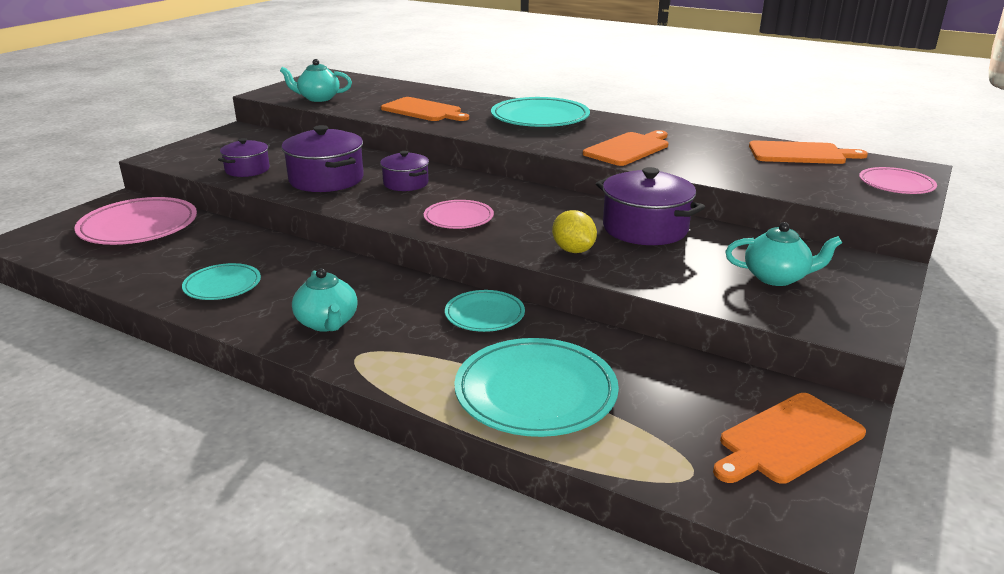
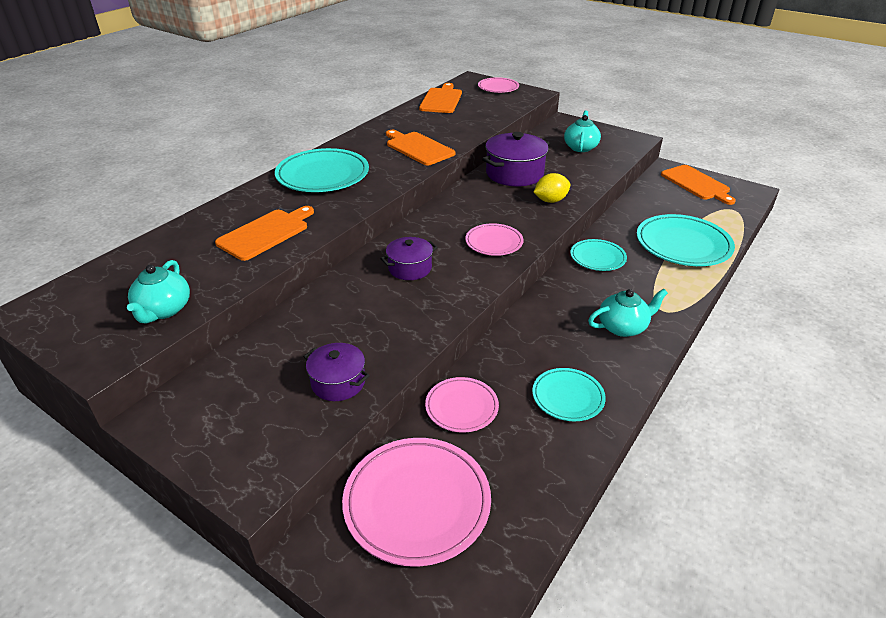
camera: 85 degrees left, 10 degrees up
purple pot [281,125,364,192] -> none
none -> pink plate [425,377,499,432]

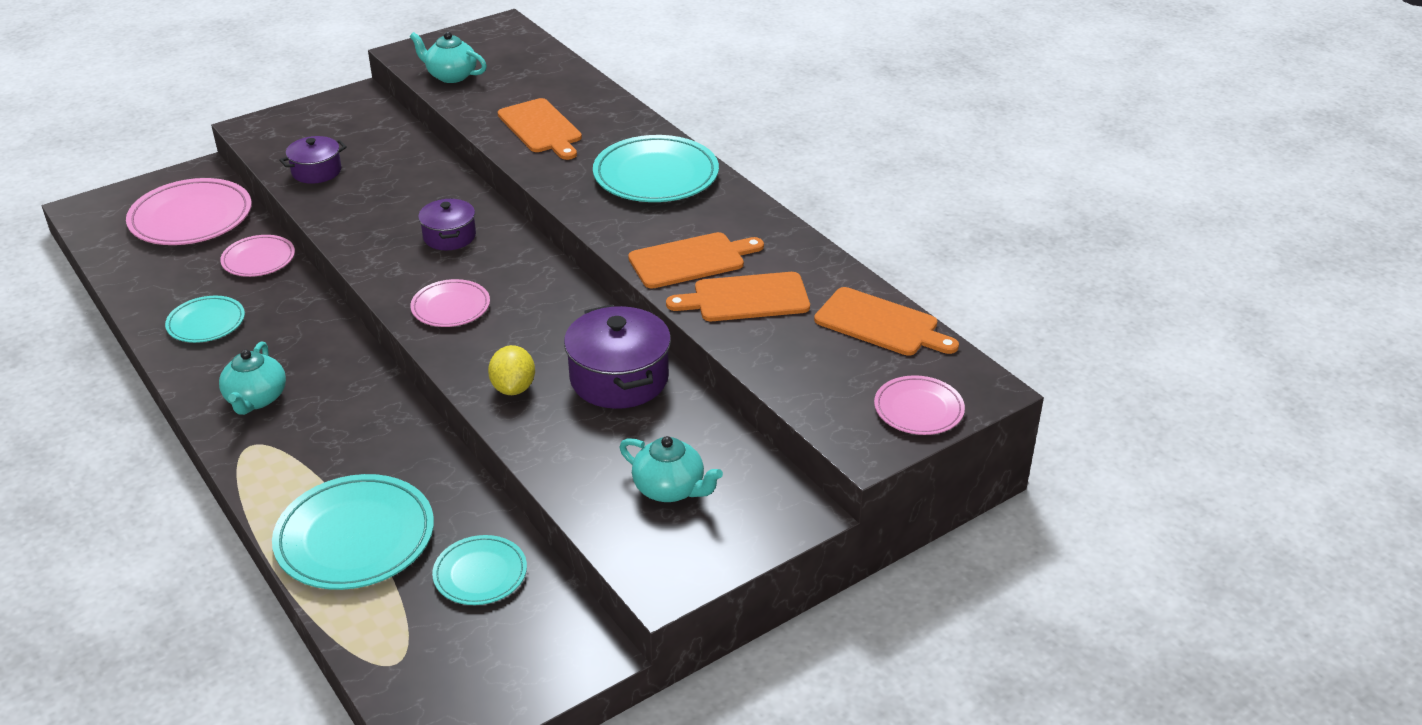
camera: 110 degrees right, 0 degrees up
turquoise plate [570,239,627,271] -> turquoise plate moved to [432,535,527,605]
orange cutting board [661,165,736,205] -> orange cutting board moved to [666,272,810,321]

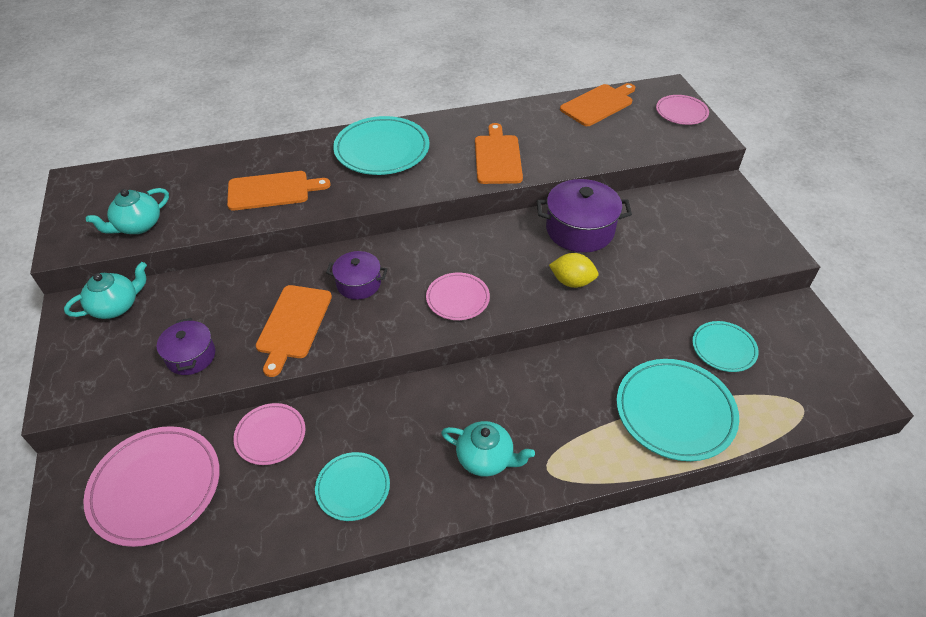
camera: 70 degrees left, 10 degrees up
turquoise teapot [619,436,723,502] -> turquoise teapot moved to [64,262,147,319]
orange cutting board [666,272,810,321] -> orange cutting board moved to [256,285,332,377]

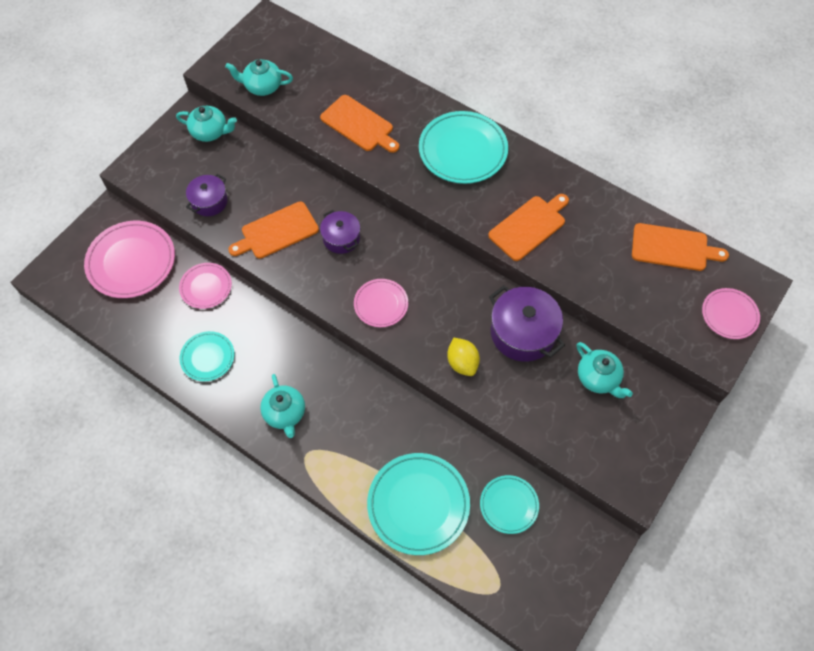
camera: 50 degrees right, 15 degrees up
none -> turquoise teapot [576,342,633,398]

